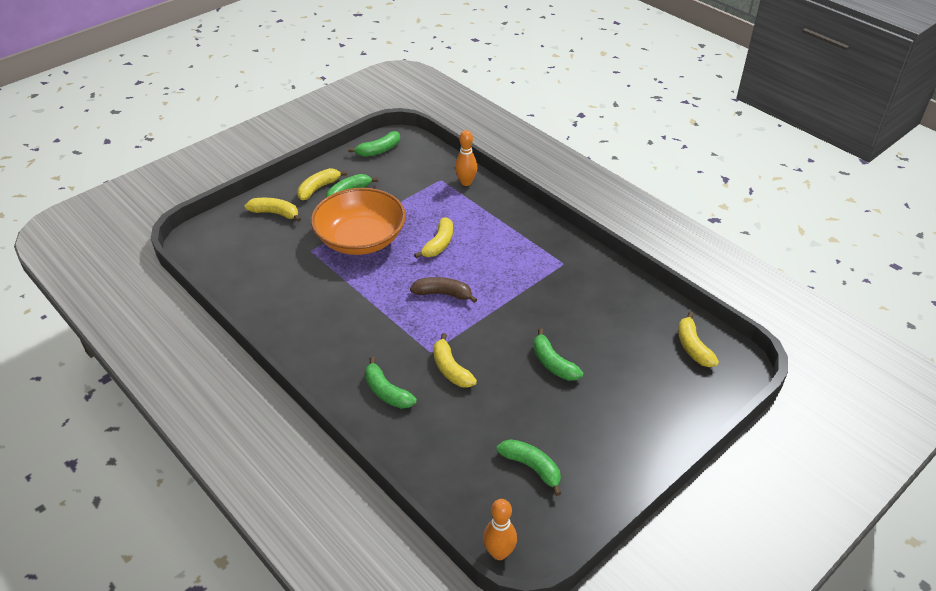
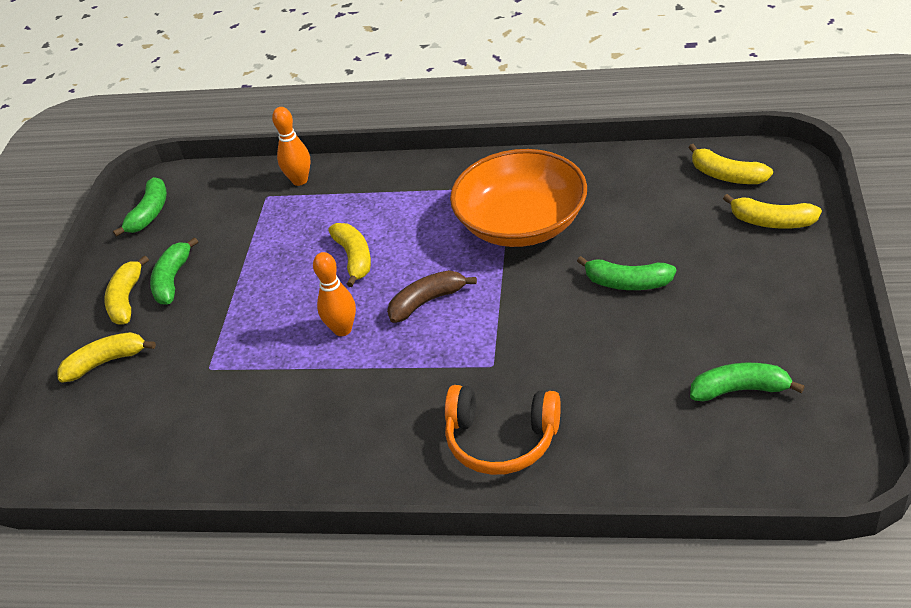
camera: 35 degrees left, 0 degrees up
orange bowl [311,188,406,255] -> orange bowl moved to [450,149,587,247]
green banana [365,357,417,409] -> orange headphones [445,385,561,475]
yellow banana [433,333,477,388] -> yellow banana moved to [723,194,822,229]
orange bowling pin [483,499,517,560] -> orange bowling pin moved to [313,252,356,336]

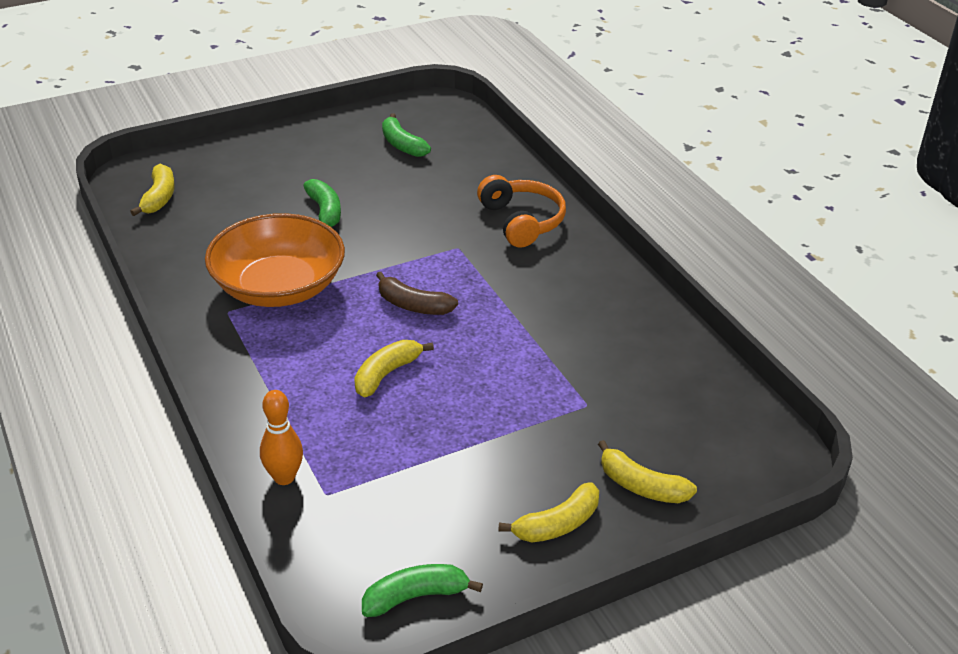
camera: 130 degrees left, 5 degrees down
green banana [150,237,198,305] -> none
orange bowling pin [313,252,356,336] -> none
yellow banana [723,194,822,229] -> none

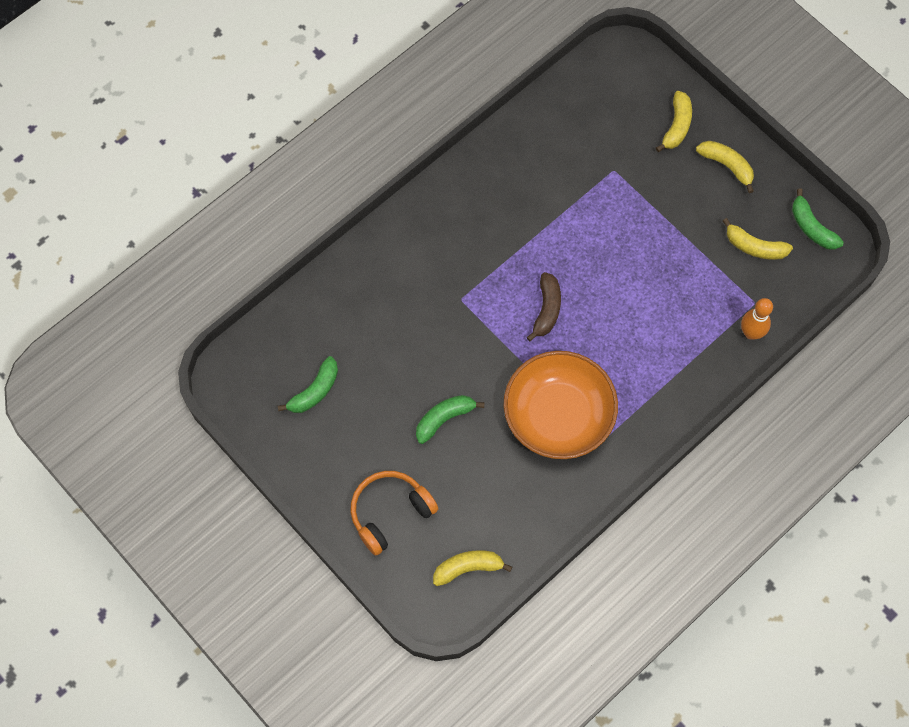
camera: 105 degrees left, 30 degrees up
yellow banana [354,340,434,397] -> yellow banana moved to [723,218,793,260]
orange headphones [477,175,566,248] -> orange headphones moved to [350,471,438,556]

